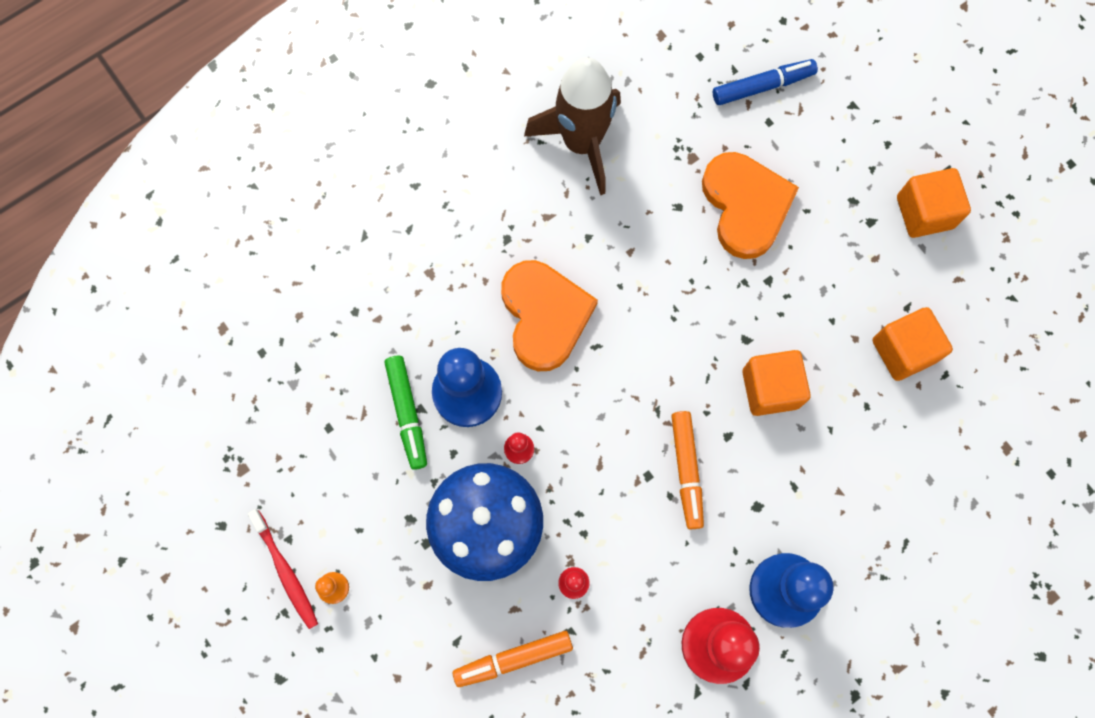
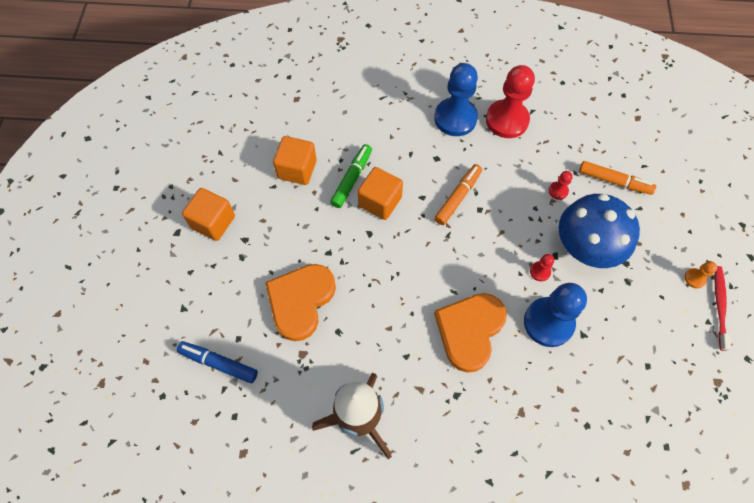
camera: 140 degrees left, 10 degrees down
green marker [384,356,427,470] -> green marker moved to [330,144,372,208]

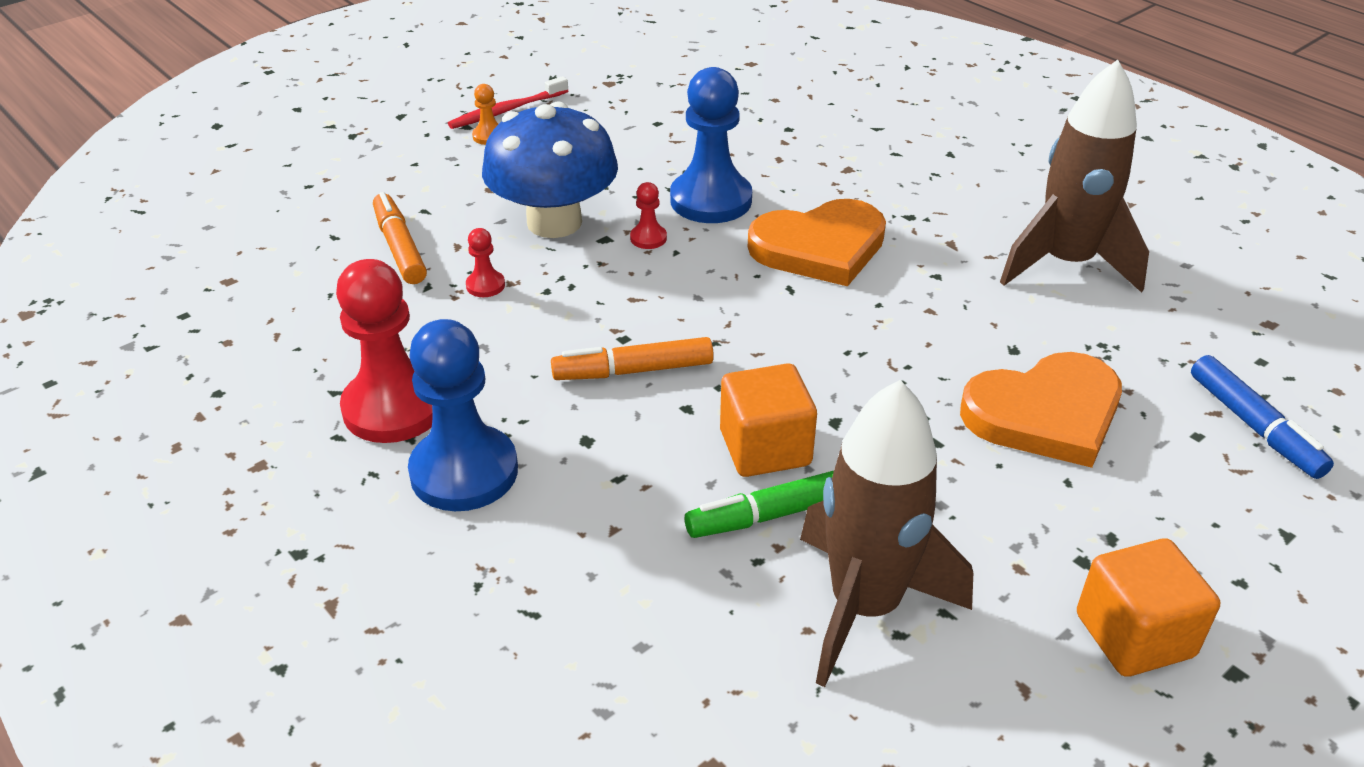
camera: 135 degrees left, 25 degrees down
orange cube [273,136,317,185] -> brown rocket [800,380,973,687]

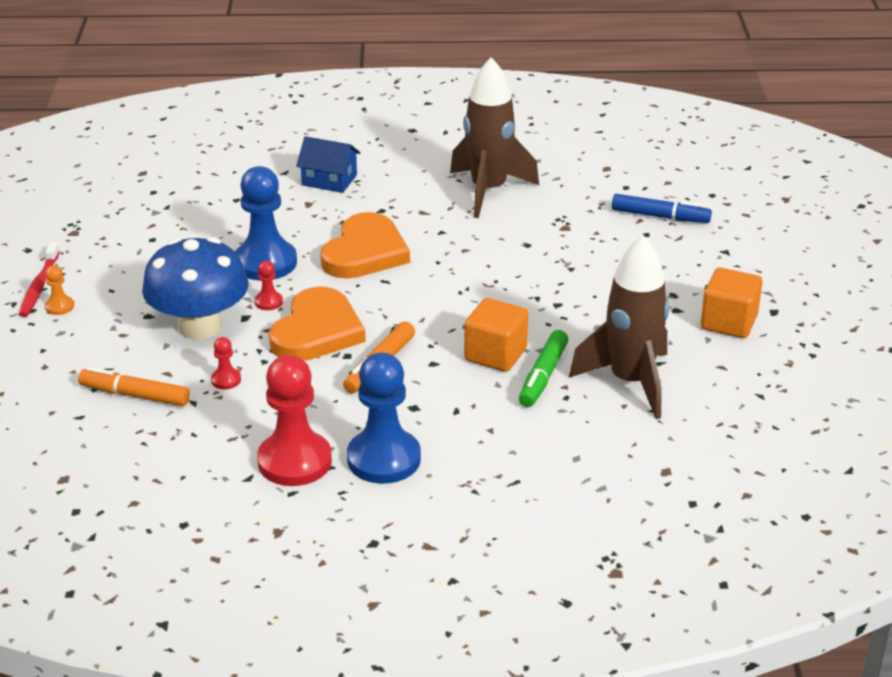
camera: 50 degrees left, 5 degrees down
orange heart [960,352,1122,468] -> orange heart moved to [269,286,366,361]
none -> blue house [296,136,360,193]

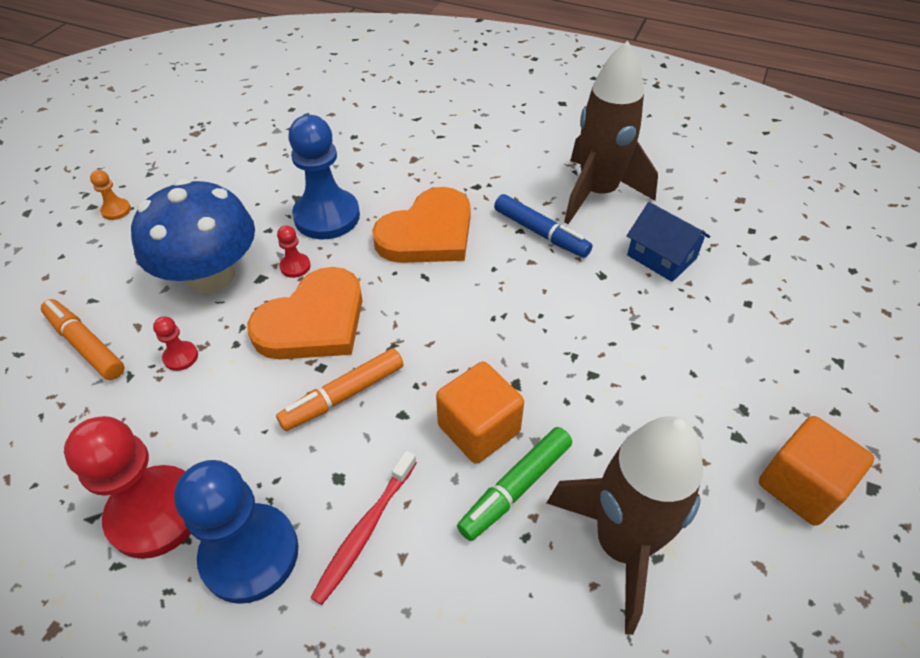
camera: 25 degrees right, 15 degrees up
red toothbrush [19,242,60,317] -> red toothbrush moved to [311,450,417,605]
blue house [296,136,360,193] -> blue house moved to [627,202,710,282]
blue marker [612,194,712,223] -> blue marker moved to [494,194,592,258]

